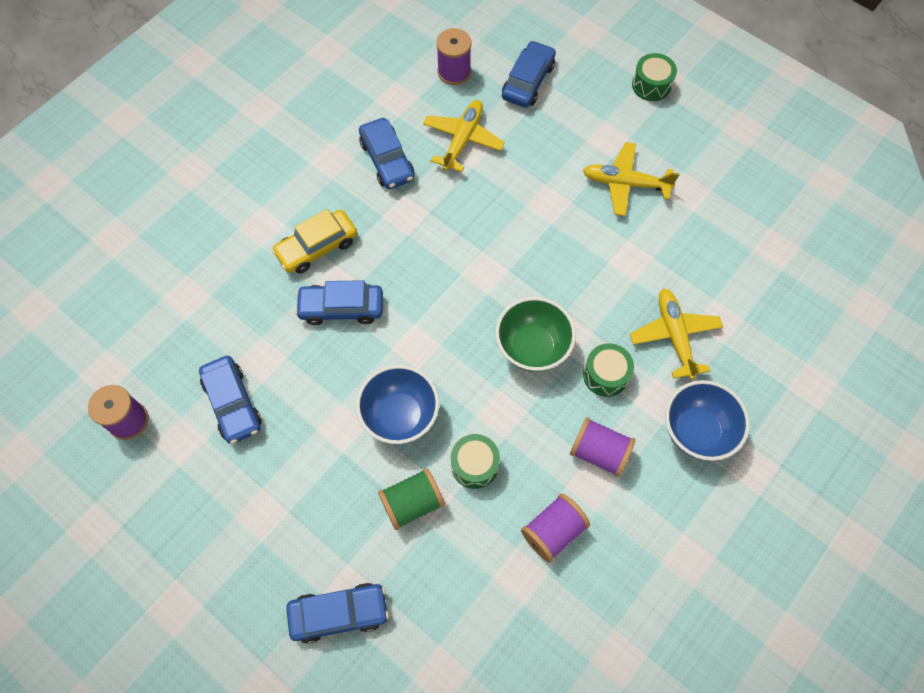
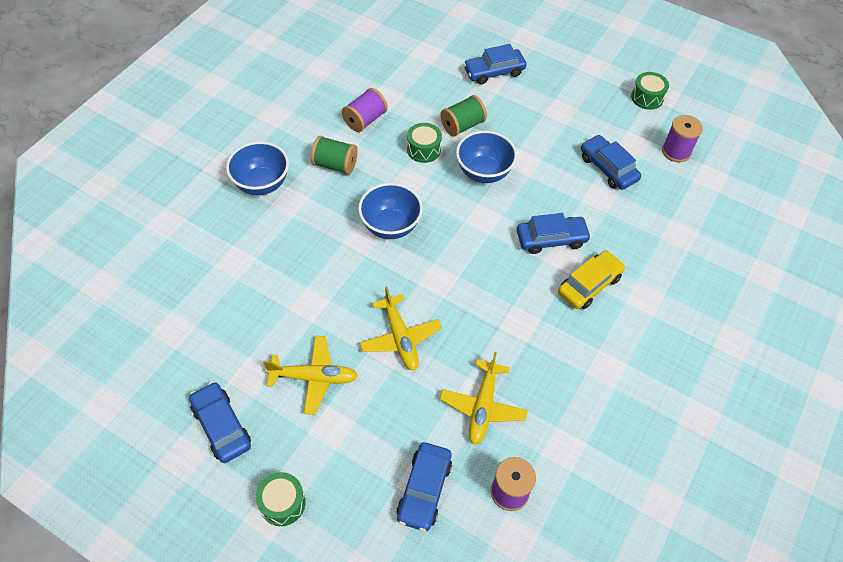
camera: 170 degrees right, 10 degrees down
blue car [359,118,414,189] -> blue car moved to [189,382,251,463]
green bowl [495,297,576,372] -> blue bowl [358,183,423,239]
purple spool [570,417,635,477] -> green spool [311,136,358,174]
green drum [583,343,634,397] -> green drum moved to [631,72,669,110]
yellow plane [630,288,723,380] -> yellow plane moved to [360,286,442,371]

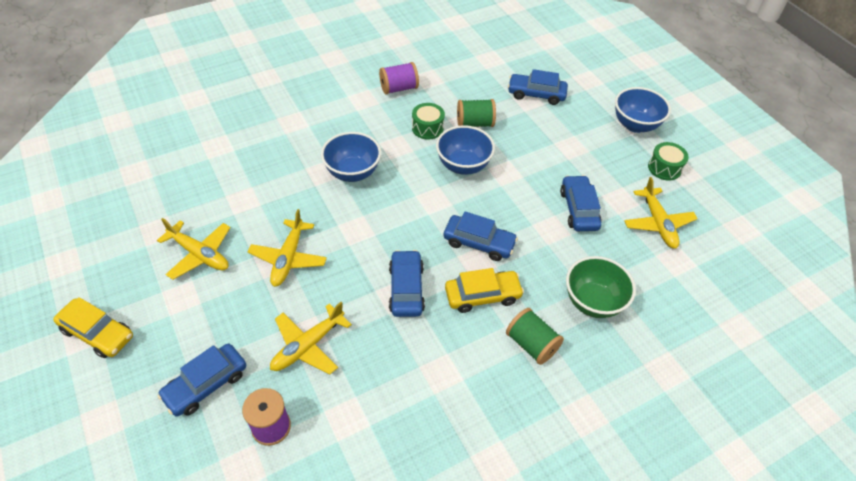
camera: 30 degrees right, 5 degrees down
blue car [189,382,251,463] -> blue car moved to [389,250,425,317]
blue bowl [226,141,289,195] -> blue bowl moved to [615,87,671,133]
green drum [256,472,306,526] -> yellow car [53,297,133,358]
green spool [311,136,358,174] -> green spool moved to [506,308,564,365]
purple spool [662,115,703,162] -> yellow plane [624,177,698,249]
none -> green bowl [566,256,636,318]

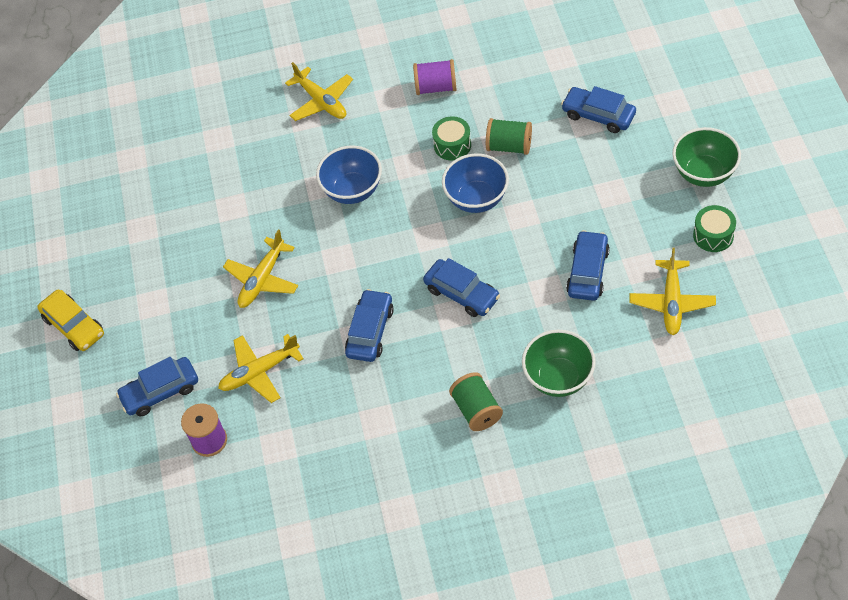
camera: 25 degrees right, 5 degrees up
yellow plane [157,218,231,280] -> yellow plane moved to [285,62,353,121]
yellow car [445,268,524,313] -> none
blue bowl [615,87,671,133] -> green bowl [672,127,741,187]

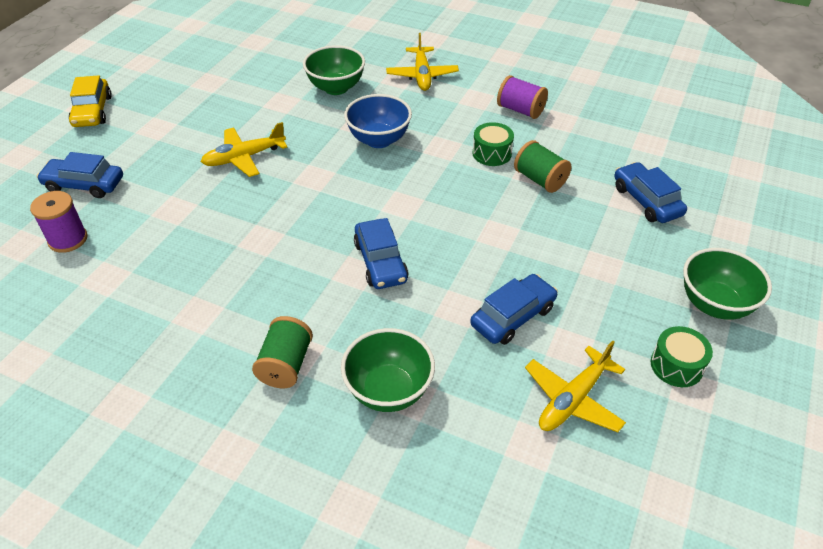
camera: 30 degrees right, 10 degrees down
yellow plane [218,334,304,403] -> none
blue car [345,289,394,362] -> none
blue bowl [442,153,509,213] -> none
none -> green bowl [303,45,365,95]

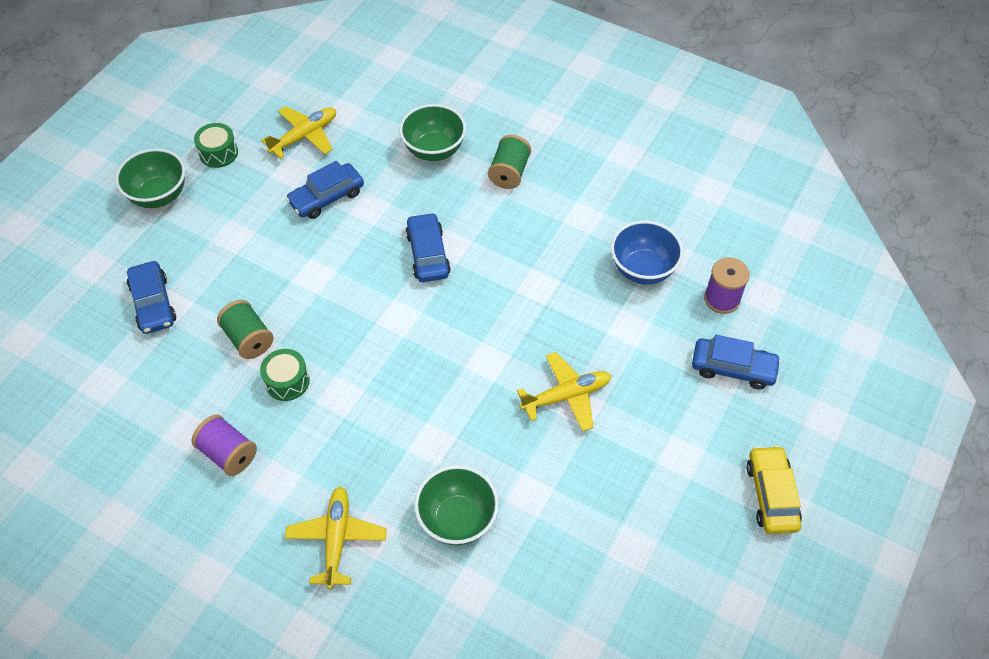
camera: 175 degrees left, 10 degrees up
blue bowl [344,94,412,148] -> blue bowl moved to [611,221,684,285]

